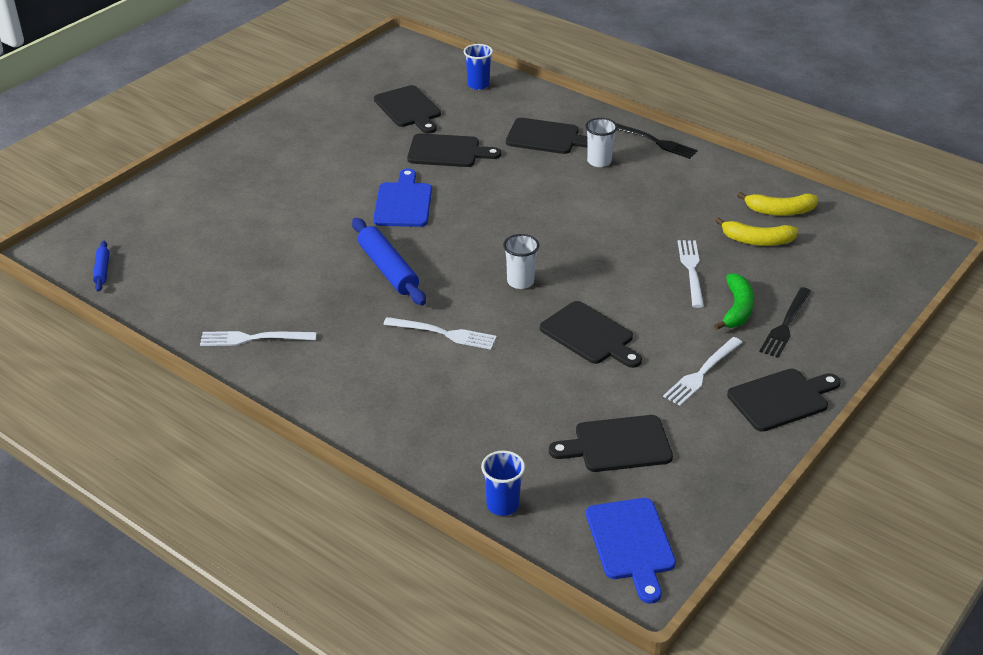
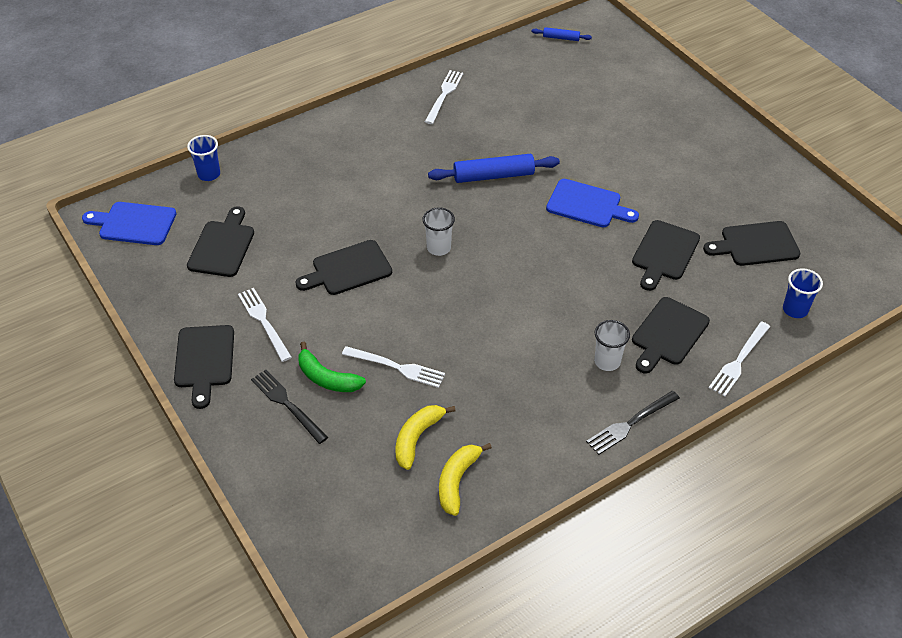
camera: 110 degrees right, 10 degrees up
white fork [383,317,497,350] -> white fork moved to [709,321,770,397]

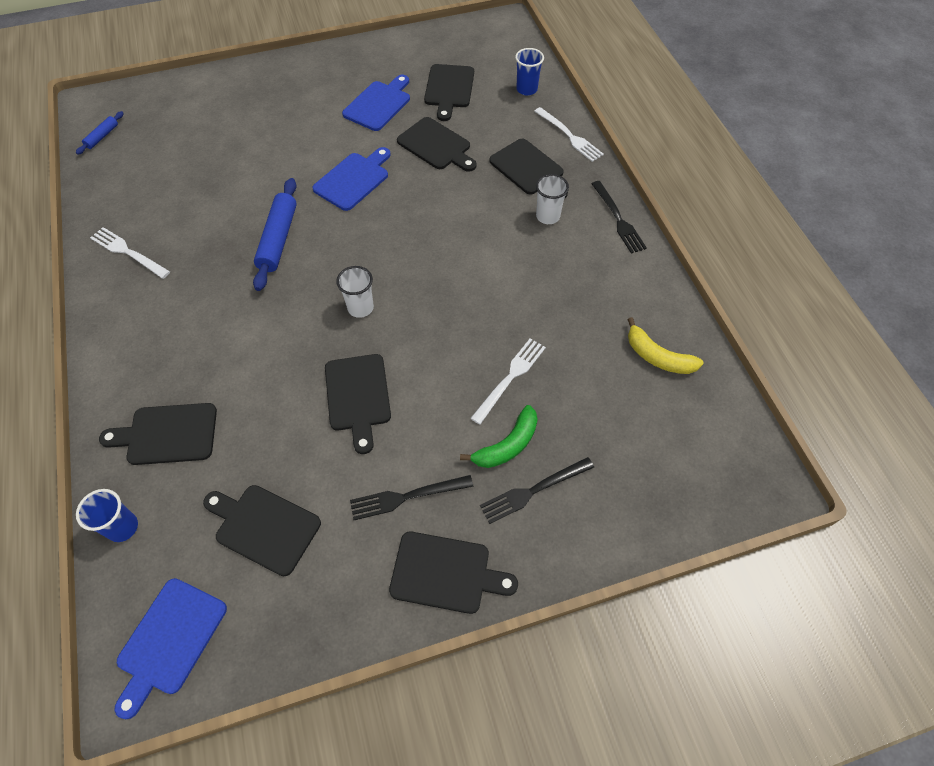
camera: 75 degrees left, 10 degrees up
white fork [238,288,292,362] -> black fork [350,475,473,520]
yellow banana [396,405,456,470] -> none
none -> black cutting board [99,403,217,465]
none -> blue cutting board [342,75,410,131]

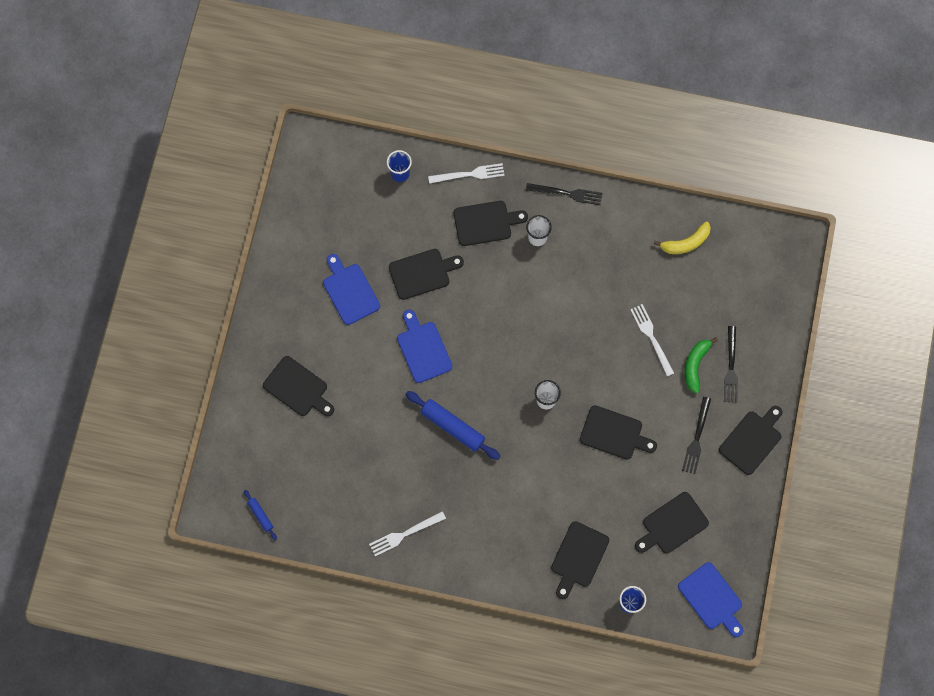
camera: 60 degrees left, 15 degrees up
black cutting board [424,64,474,121] -> black cutting board moved to [263,356,334,416]
green banana [460,405,538,468] -> green banana turned 150 degrees counterclockwise [684,337,718,393]

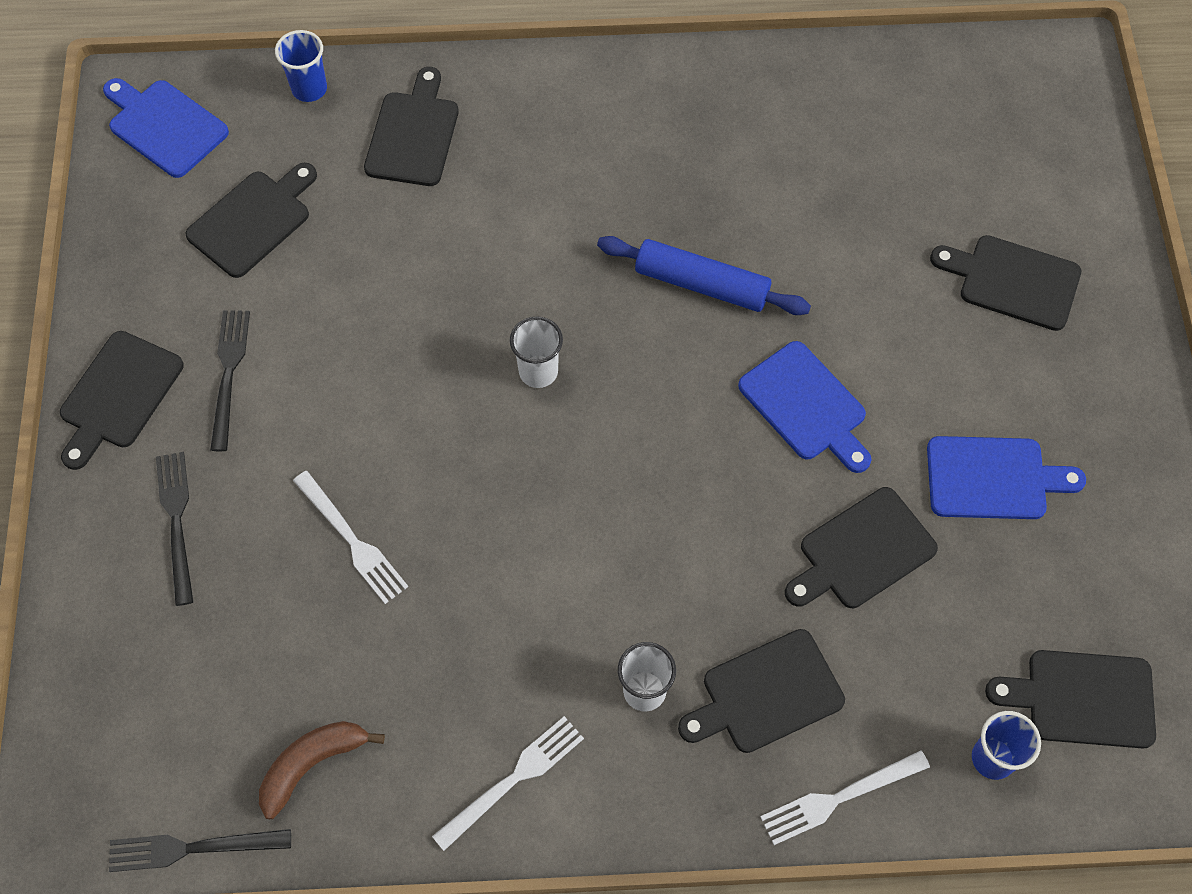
camera: 165 degrees right, 10 degrees down
blue rolling pin [244,490,277,540] -> none
blue cutting board [323,254,380,325] -> blue cutting board turned 45 degrees counterclockwise [927,436,1086,519]
white fork [369,511,446,556] -> white fork moved to [432,716,584,851]
black fork [526,183,602,205] -> black fork moved to [109,829,291,872]
black cutting board [580,405,657,459] -> black cutting board moved to [985,650,1156,749]
yellow banana [654,222,711,254] -> brown banana [259,721,385,819]
green banana [684,337,718,393] -> none

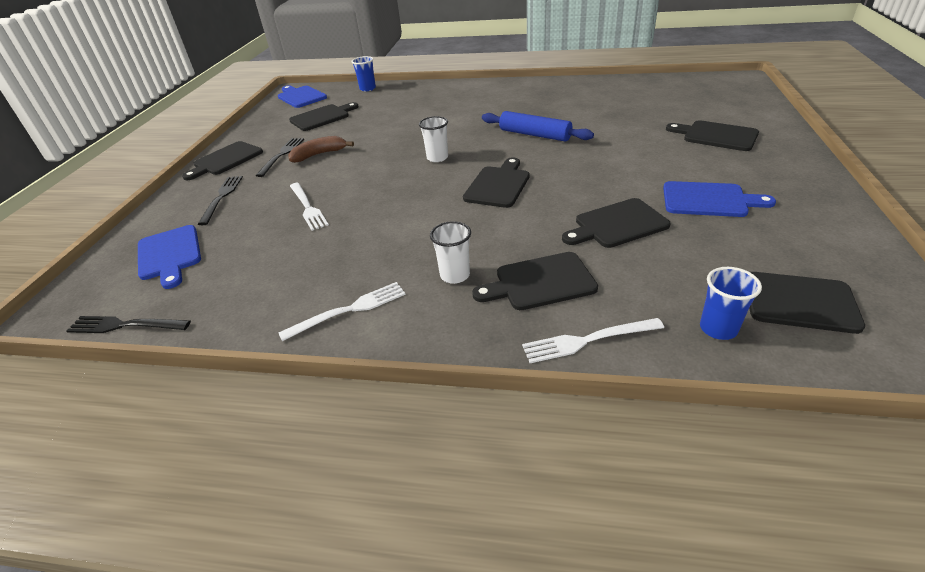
camera: 15 degrees right, 25 degrees down
brown banana [259,721,385,819] -> brown banana moved to [288,136,354,163]
black cutting board [364,67,459,186] -> black cutting board moved to [463,158,530,208]
blue cutting board [738,341,871,473] -> blue cutting board moved to [138,225,201,289]

